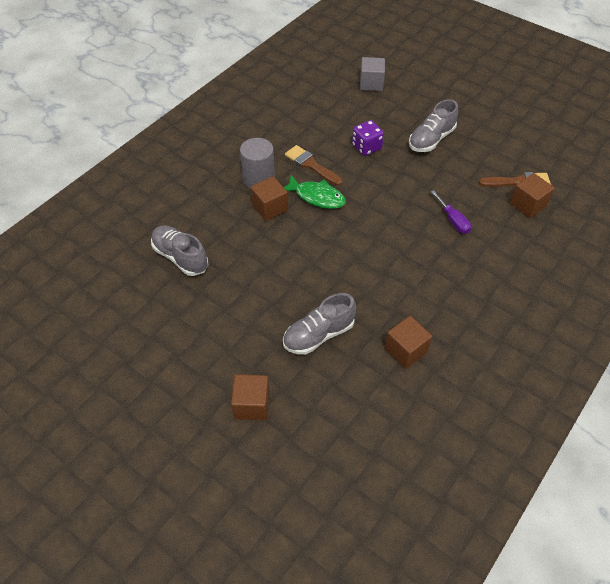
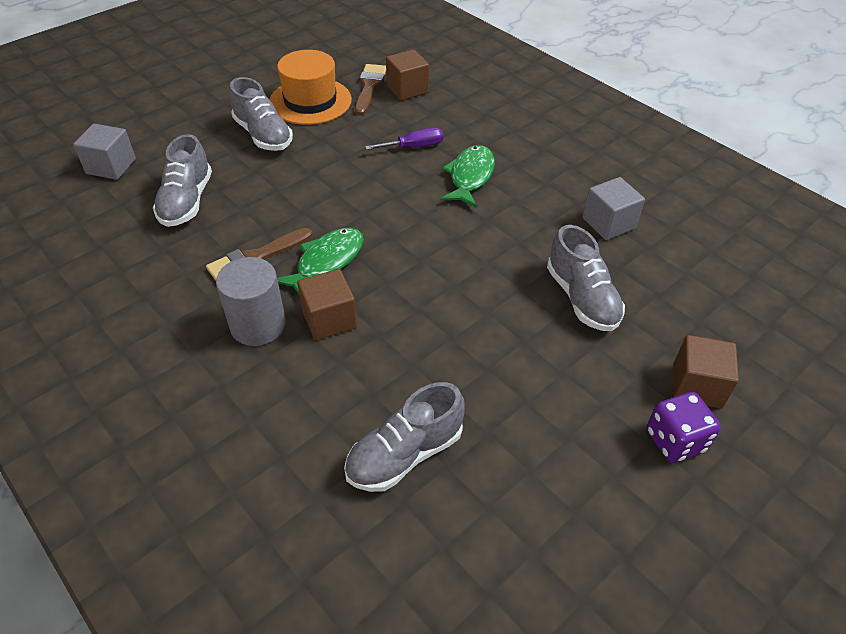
camera: 80 degrees left, 5 degrees down
purple dice [352,120,384,156] -> purple dice moved to [647,392,721,463]
brown cube [385,316,432,369] -> grey cube [583,177,645,240]
none -> grey shoe [153,134,212,227]
none -> orange hat [270,50,352,125]
none -> green fish [440,145,495,208]

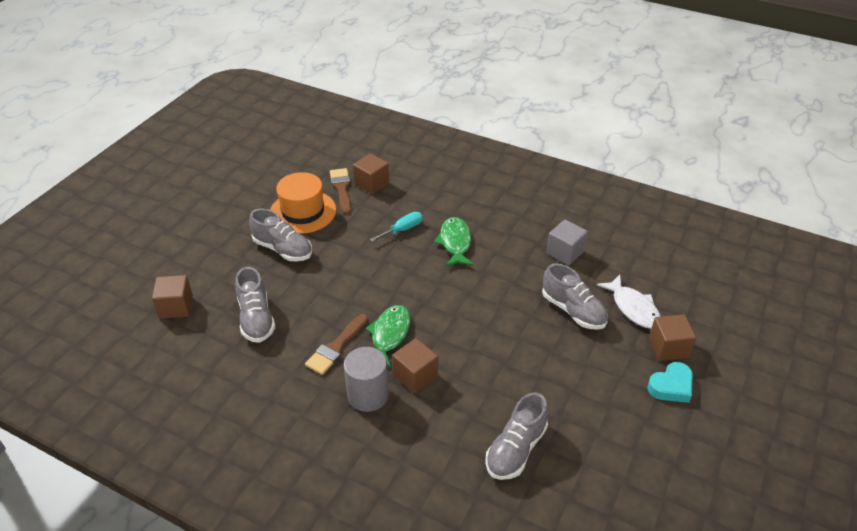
camera: 20 degrees left, 5 degrees down
grey cube [73,124,136,180] -> brown cube [152,275,193,319]
purple screwdriver [365,128,443,150] -> turquoise screwdriver [370,212,423,242]
purple dice [647,392,721,463] -> turquoise heart [647,362,693,403]
none -> white fish [597,275,661,329]

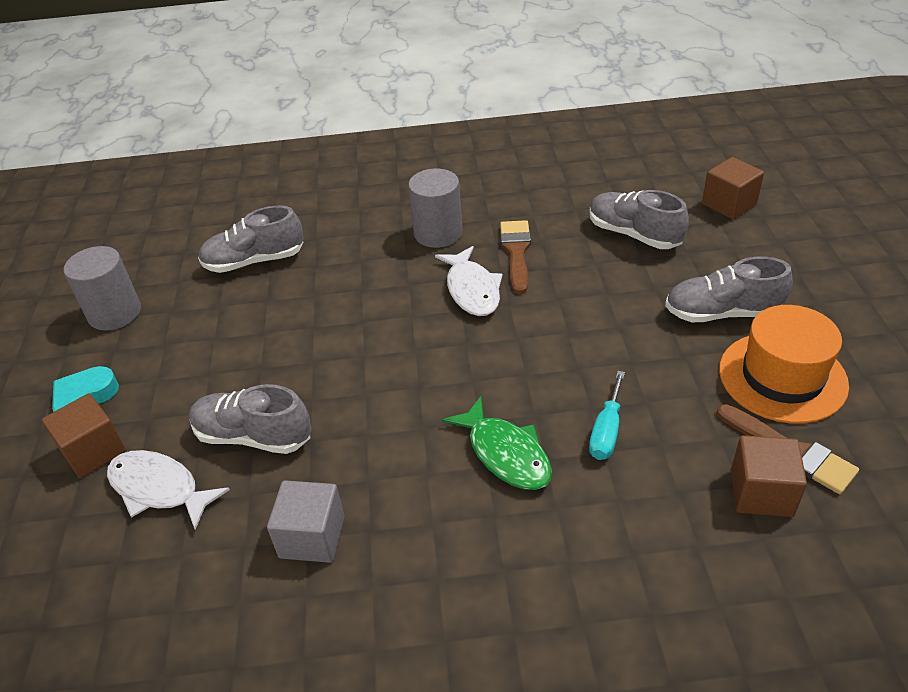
camera: 150 degrees right, 0 degrees up
green fish [365,305,411,368] -> white fish [435,246,503,316]
brown cube [392,338,438,393] -> none
grey shoe [485,392,548,480] -> grey shoe turned 105 degrees counterclockwise [198,206,303,273]
none -> grey cylinder [64,246,141,331]

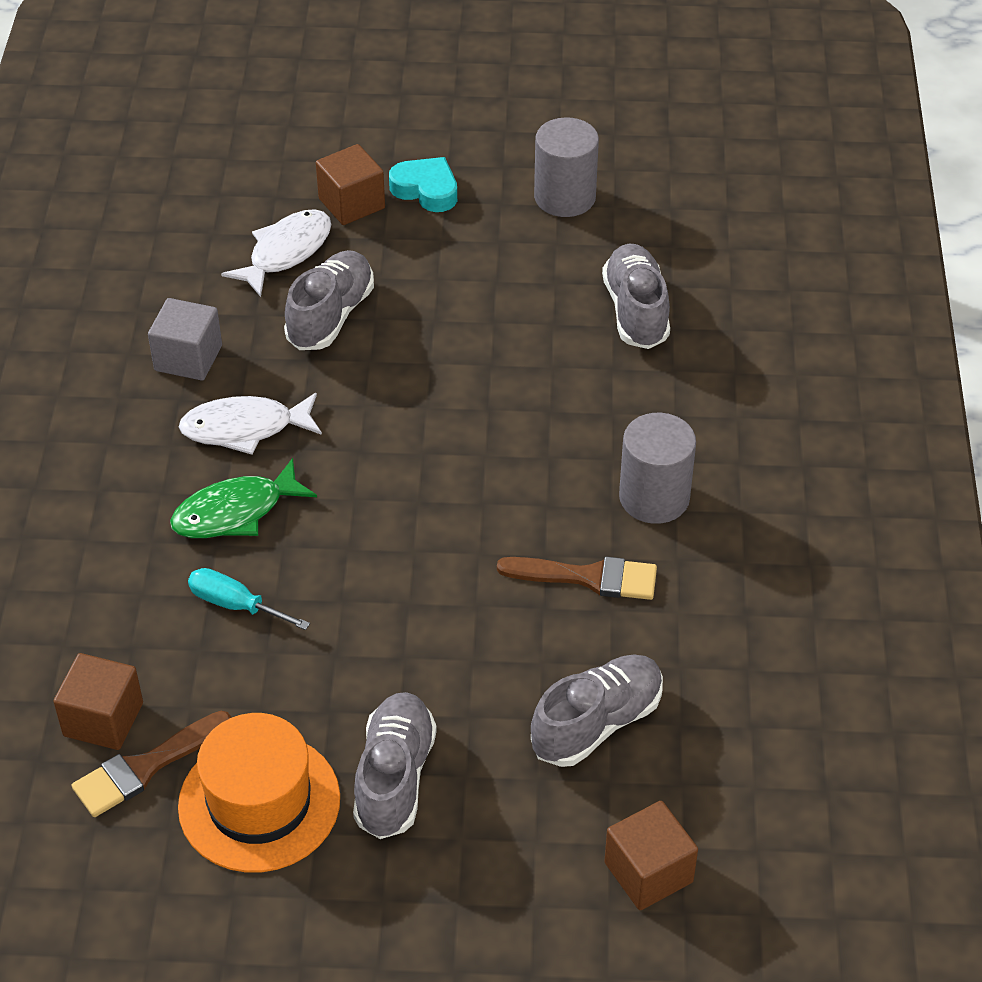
camera: 95 degrees right, 5 degrees up
white fish [435,246,503,316] -> white fish moved to [179,393,322,455]

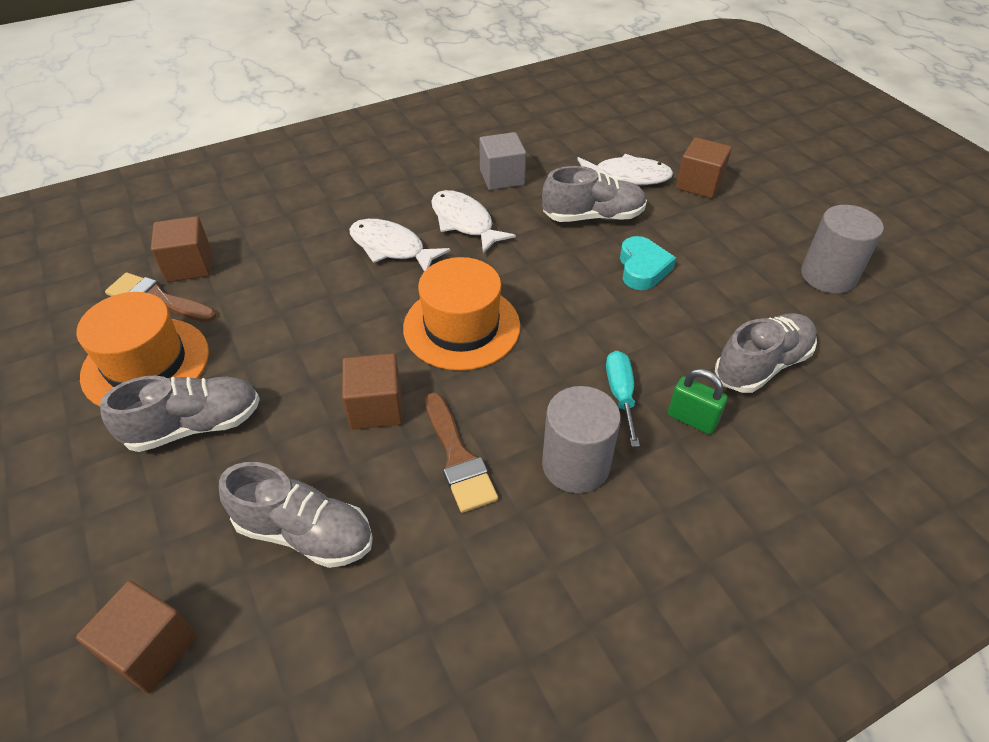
camera: 60 degrees right, 0 degrees up
green fish [170,458,317,538] -> white fish [349,219,450,272]
turquoise screwdriver [188,568,310,630] -> turquoise screwdriver moved to [606,351,640,447]
turquoise heart [389,157,457,212] -> turquoise heart moved to [620,236,676,290]
none -> brown cube [342,353,403,430]
none -> orange hat [403,257,520,371]
none -> green padlock [668,369,728,434]

